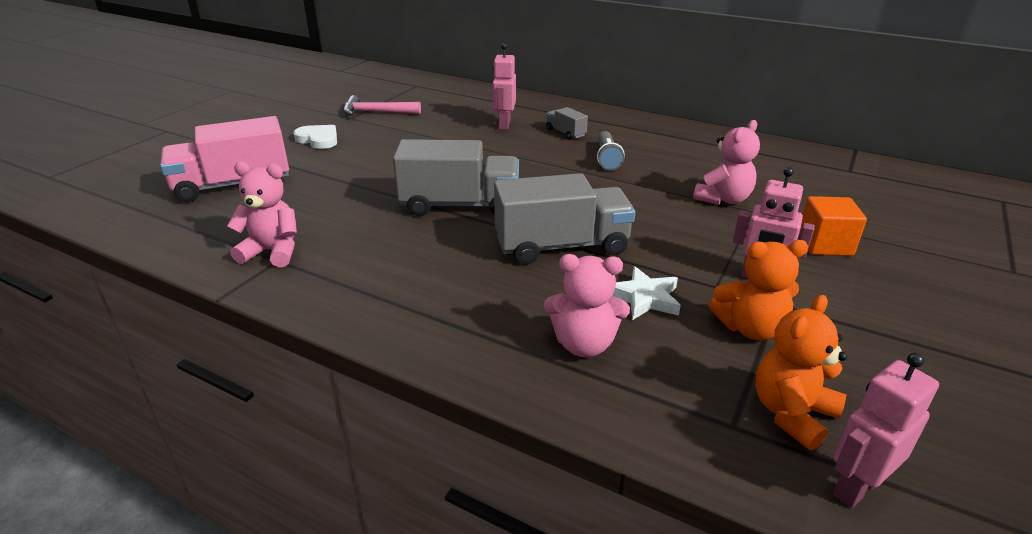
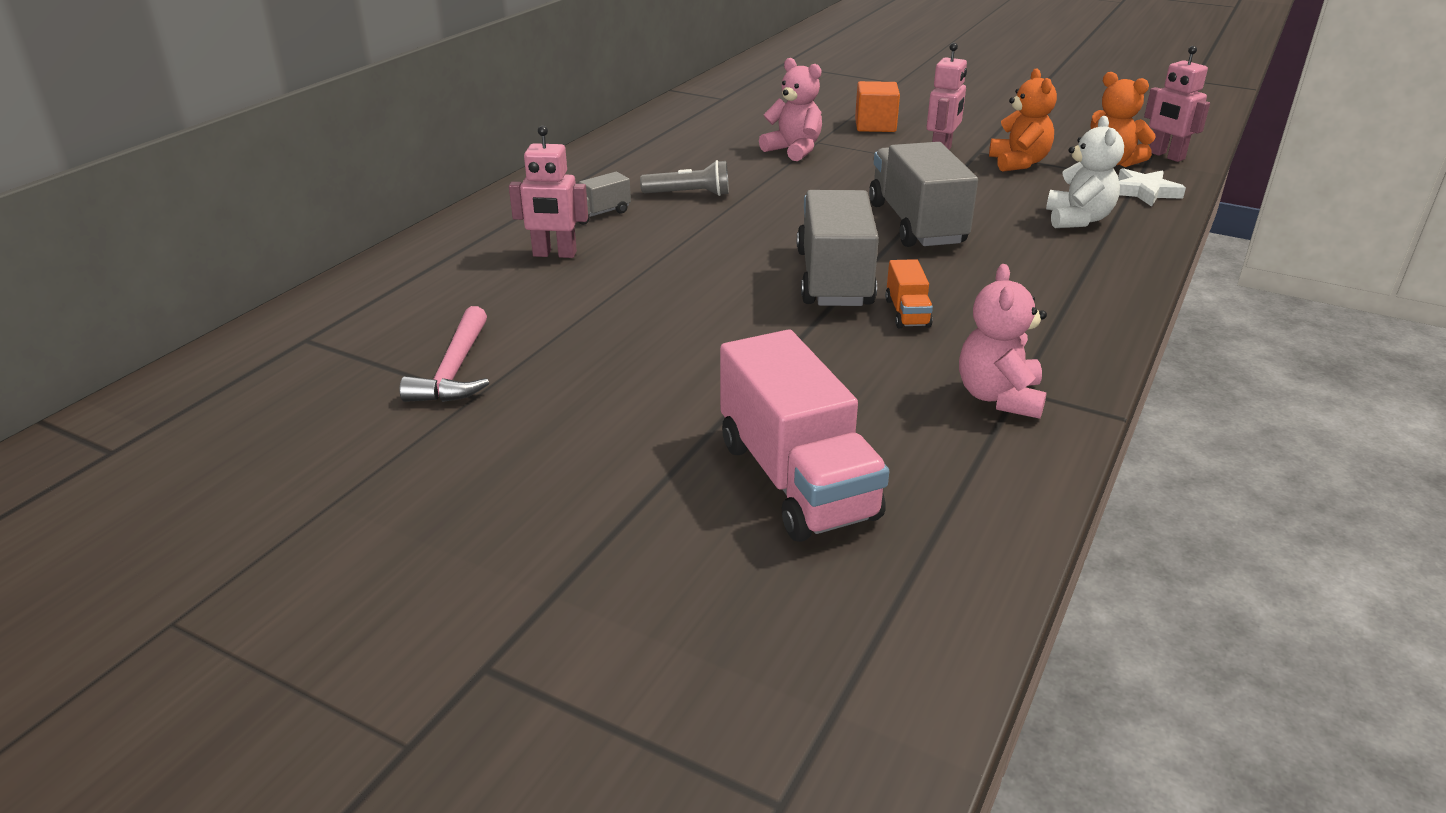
camera: 90 degrees left, 0 degrees up
white heart [293,125,337,149] -> none
pink teddy bear [544,254,630,357] -> white teddy bear [1046,116,1124,228]
white star [612,266,681,320] -> white star moved to [1118,168,1186,207]
none -> orange truck [885,259,933,328]

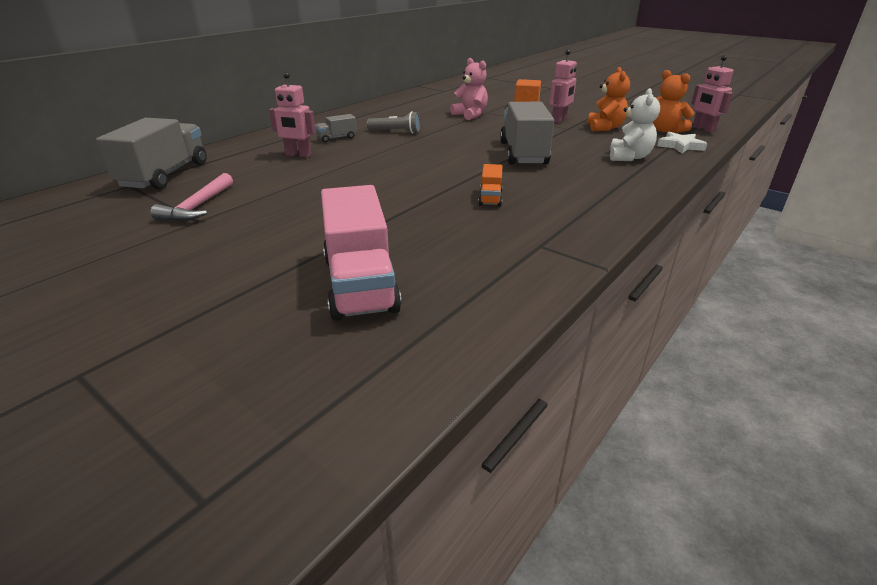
camera: 10 degrees right, 0 degrees up
grey truck [797,190,879,306] -> grey truck moved to [96,118,207,189]
pink teddy bear [959,264,1047,419] -> none

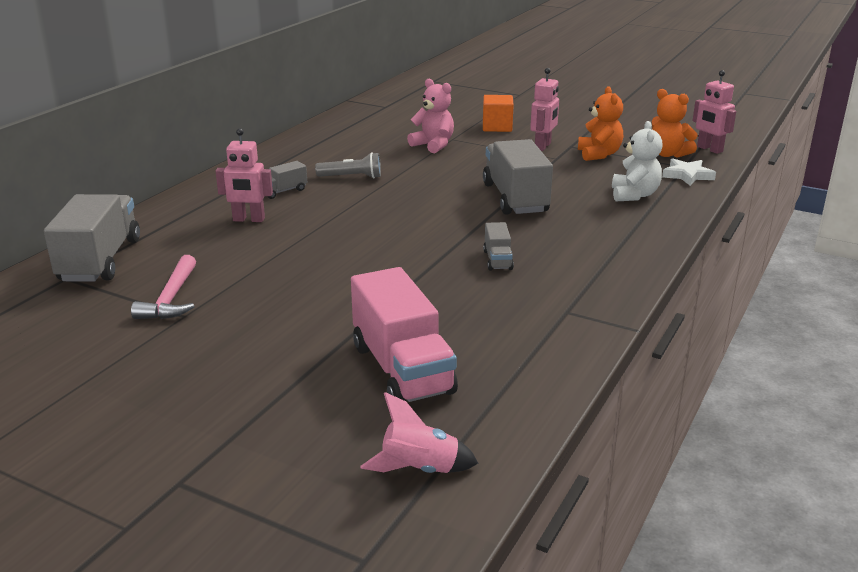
camera: 10 degrees left, 5 degrees down
orange truck [478,164,503,207] -> grey truck [483,222,514,271]
none -> pink rocket [360,392,478,473]

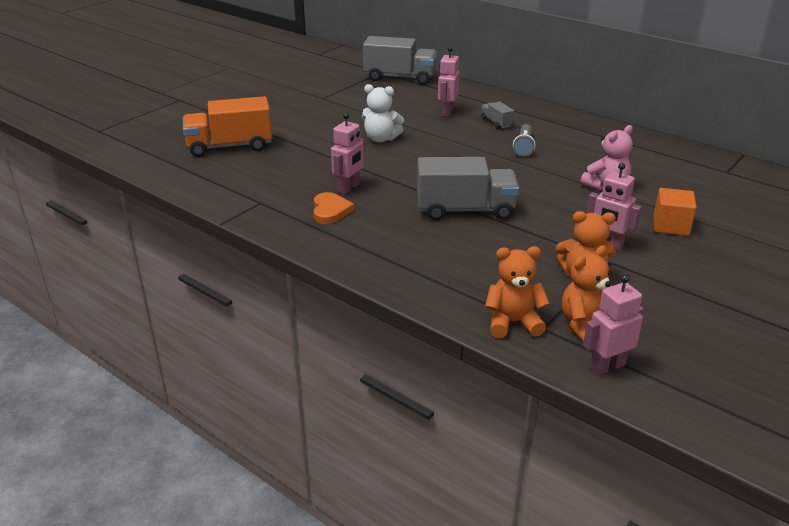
camera: 100 degrees right, 5 degrees up
pink hammer [131,255,196,319] -> none
pink truck [351,267,458,402] -> orange truck [183,96,272,157]
pink rocket [360,392,478,473] -> none
grey truck [483,222,514,271] -> pink robot [331,113,364,194]
white teddy bear [612,121,663,201] -> white teddy bear moved to [362,84,404,143]
white star [662,158,716,186] -> orange teddy bear [485,246,550,338]
none -> orange heart [313,192,354,224]

